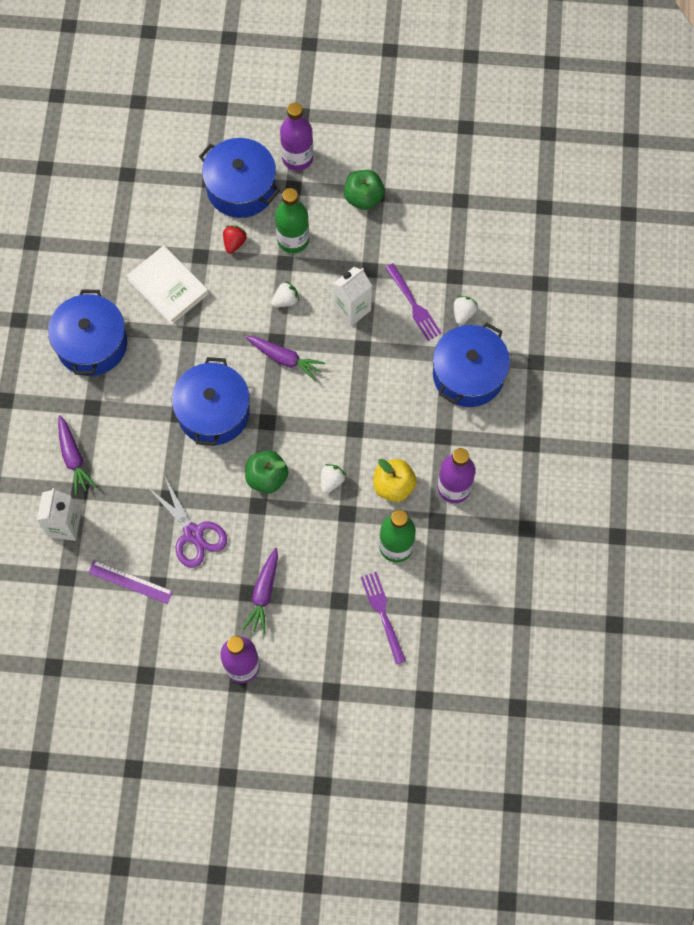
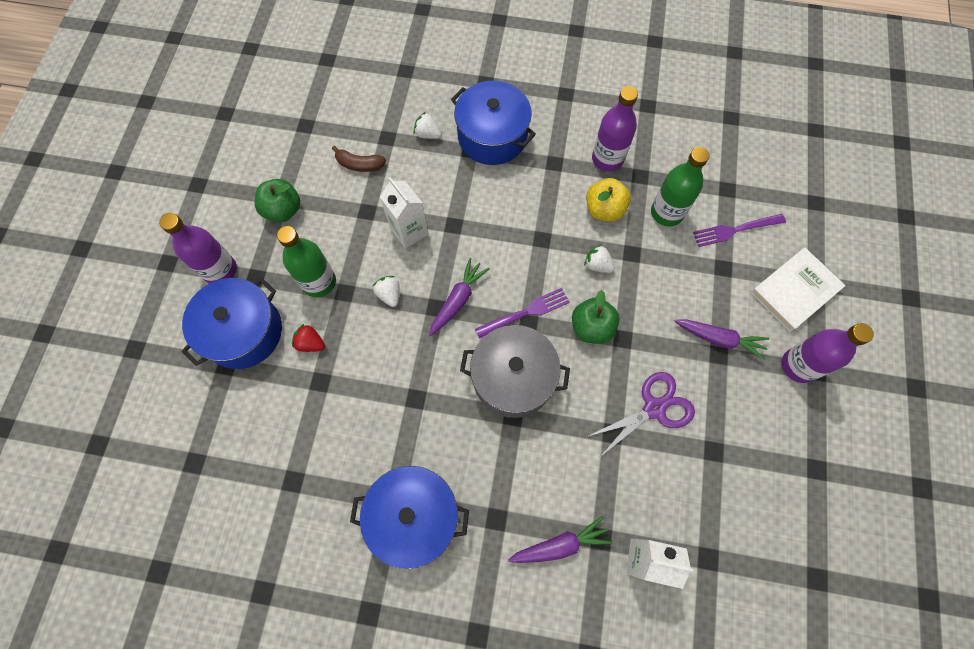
camera: 85 degrees left, 0 degrees up
purple ruler [88,560,173,604] -> none
white book [127,246,209,324] -> white book moved to [751,248,846,332]
blue pot [172,357,250,446] -> grey pot [460,325,570,418]
purple fork [385,263,442,341] -> purple fork moved to [475,288,570,338]
none -> brown banana [332,146,386,172]

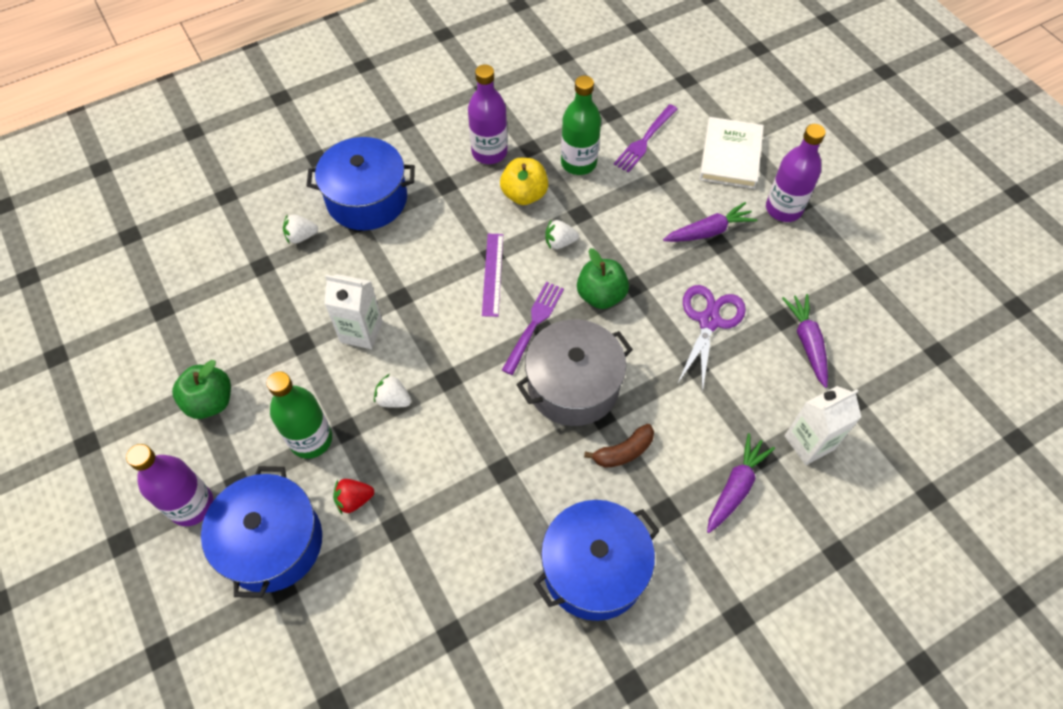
camera: 40 degrees left, 10 degrees down
brown banana [332,146,386,172] -> brown banana moved to [584,424,654,468]
purple carrot [429,258,490,336] -> purple carrot moved to [782,294,828,388]
none -> purple ruler [482,234,503,317]

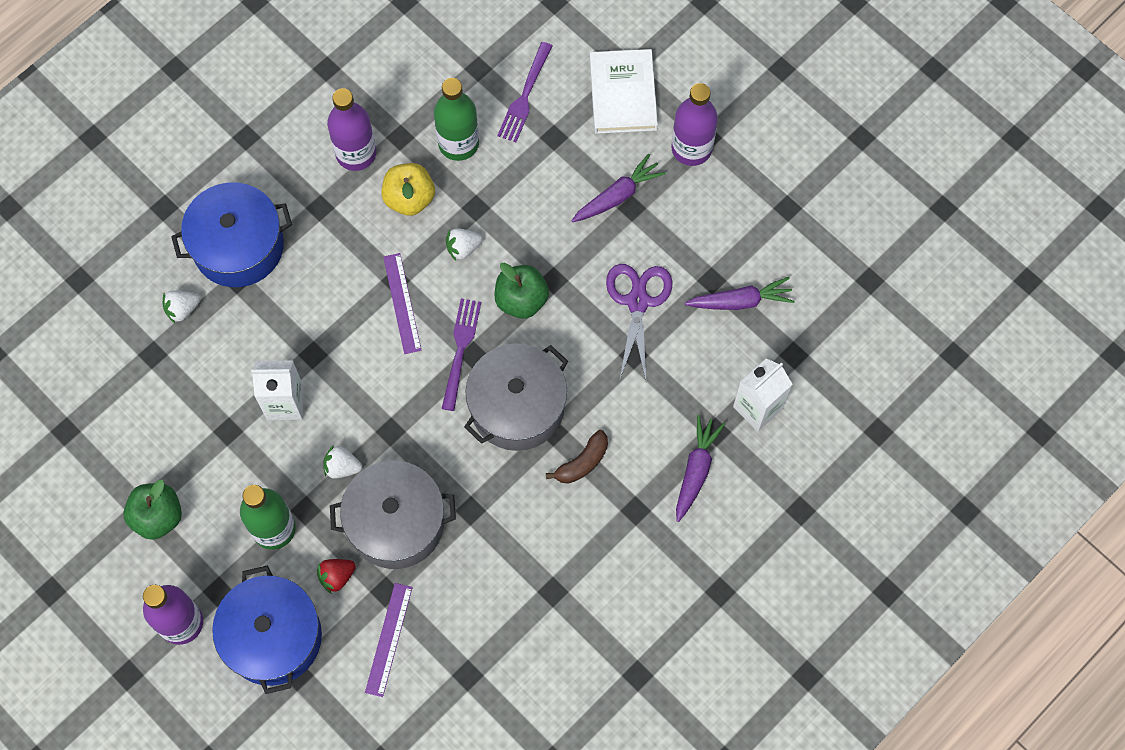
camera: 15 degrees left, 10 degrees up
blue pot [534,500,660,621] -> none
purple carrot [782,294,828,388] -> purple carrot turned 105 degrees clockwise [684,277,795,310]
none -> grey pot [330,461,456,569]
none -> purple ruler [365,583,413,697]

